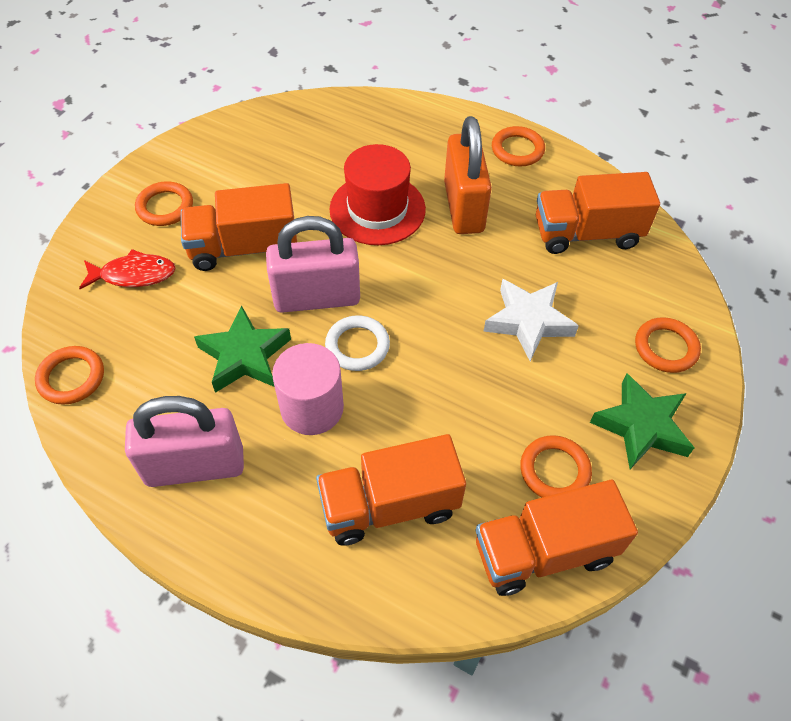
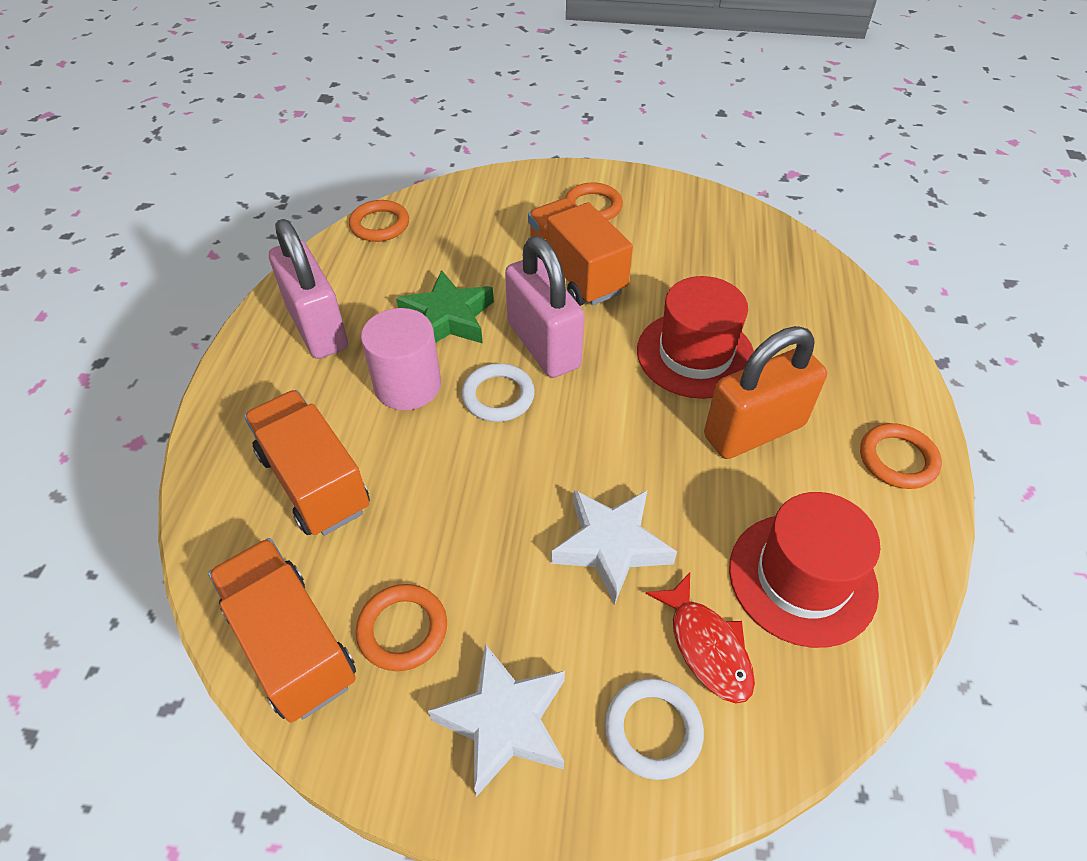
camera: 70 degrees right, 5 degrees down
red fish [79,249,176,289] -> red fish moved to [646,573,755,703]
orange truck [536,172,660,254] -> red hat [729,492,880,648]
green star [590,374,695,469] -> white star [428,644,565,797]
orange ring [635,317,701,373] -> white ring [605,678,704,780]

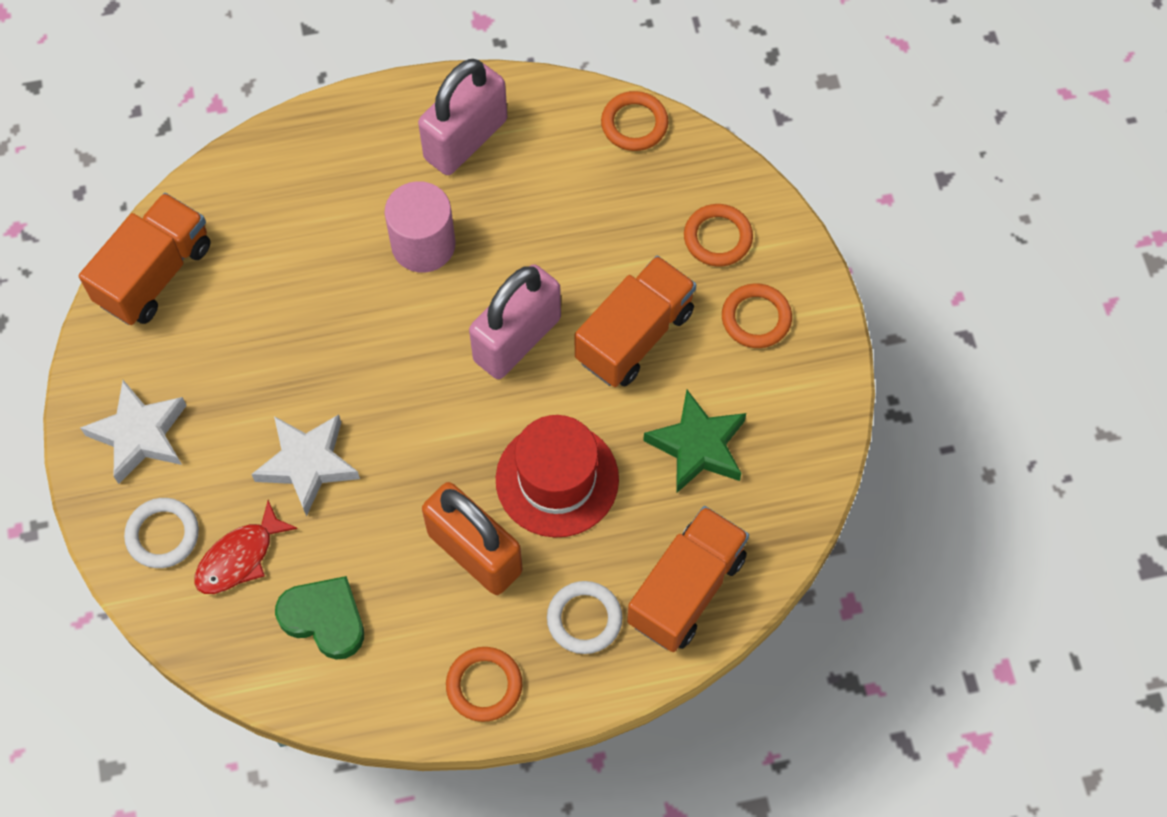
camera: 70 degrees right, 15 degrees up
orange truck [244,390,370,536] -> orange truck moved to [627,506,749,652]
orange ring [356,584,447,671] -> orange ring moved to [684,204,753,267]
green star [396,270,494,344] -> green star moved to [643,390,746,493]
white ring [462,363,535,422] -> white ring moved to [547,581,622,654]
red hat [729,492,880,648] -> green heart [275,576,364,660]

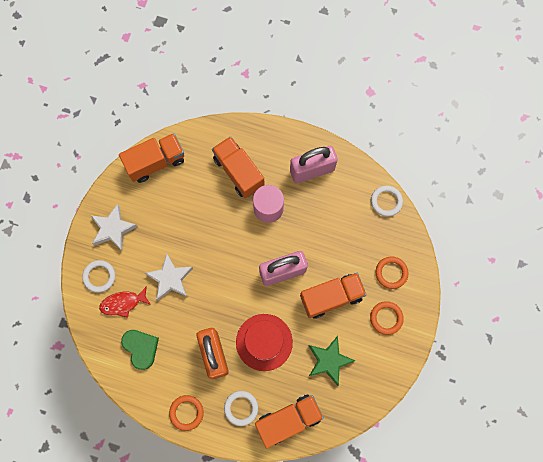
camera: 30 degrees right, 10 degrees up
orange ring [601,91,669,151] -> white ring [371,186,403,217]
none -> orange truck [212,136,265,198]

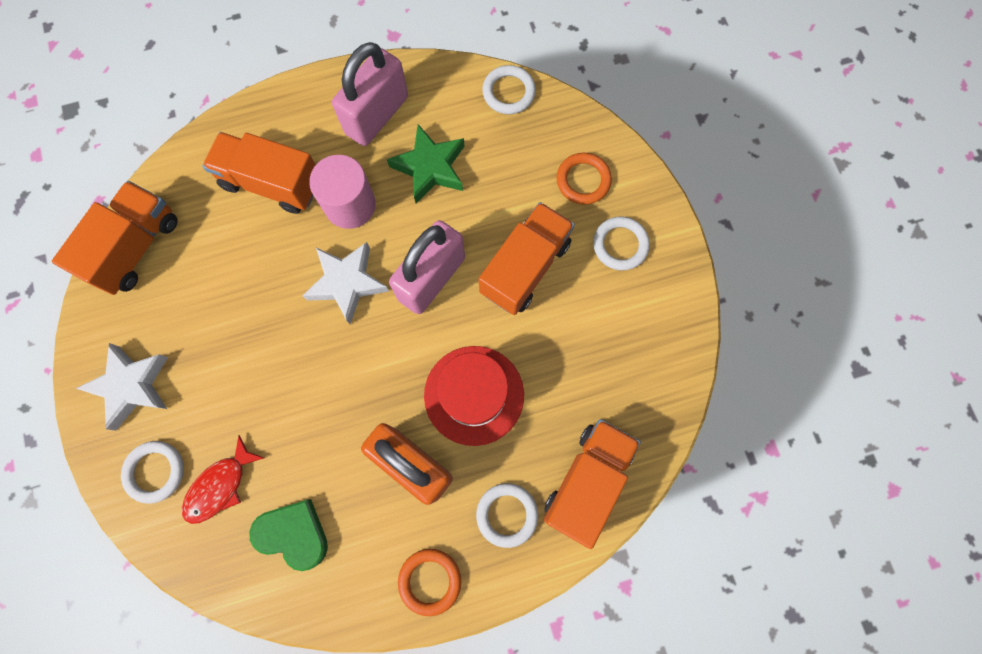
camera: 35 degrees left, 0 degrees up
white star [145,253,193,301] -> white star moved to [303,242,389,324]
green star [309,336,356,386] -> green star moved to [387,124,465,204]
orange ring [370,301,404,335] -> white ring [593,217,650,270]

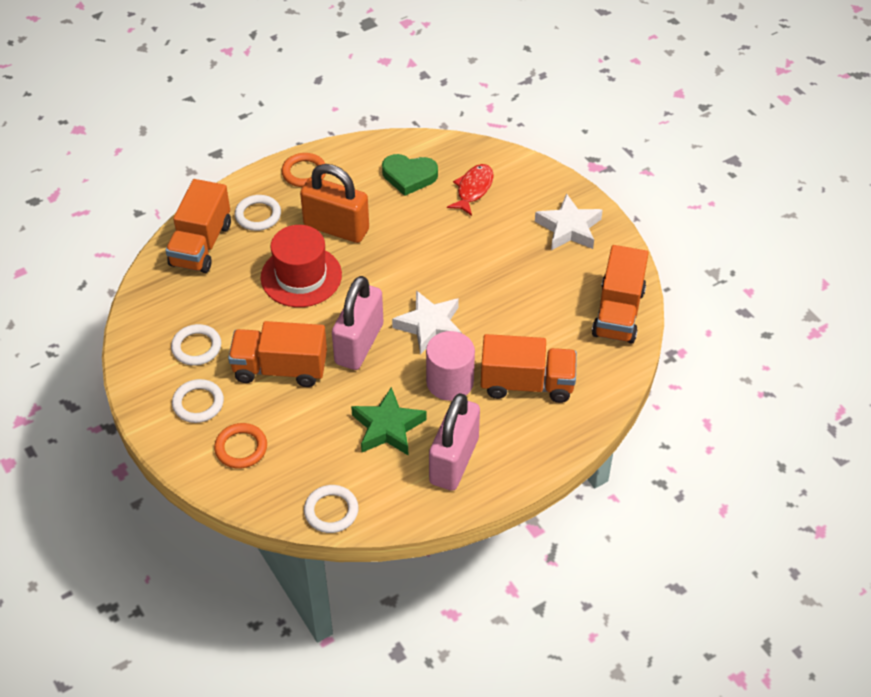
camera: 165 degrees right, 25 degrees down
white ring [121,441,184,504] -> white ring moved to [171,324,221,366]
orange truck [479,202,575,315] -> orange truck turned 75 degrees clockwise [228,321,327,387]

